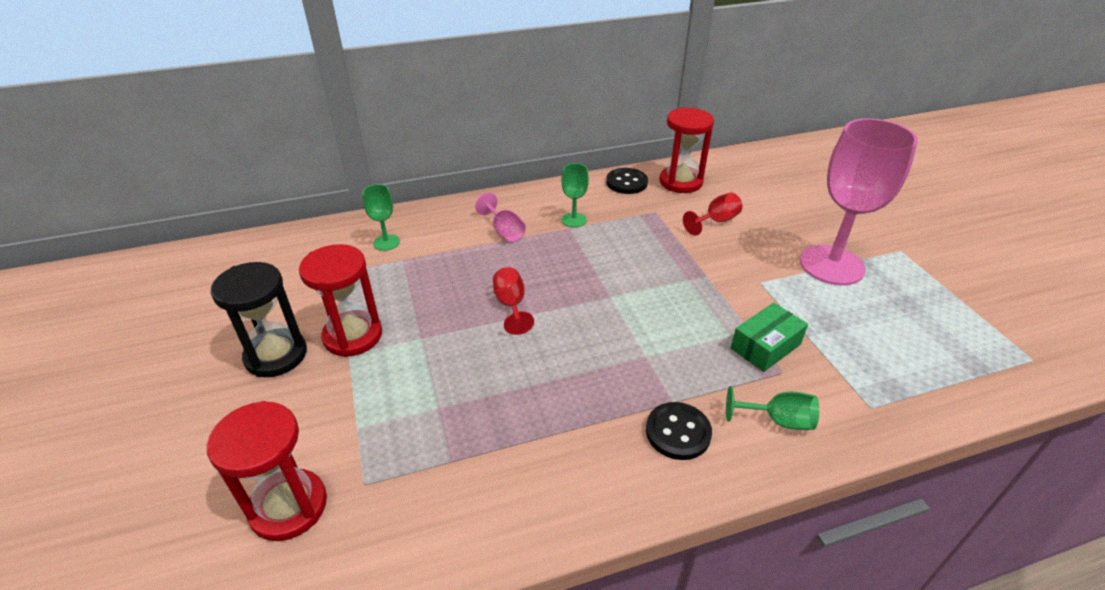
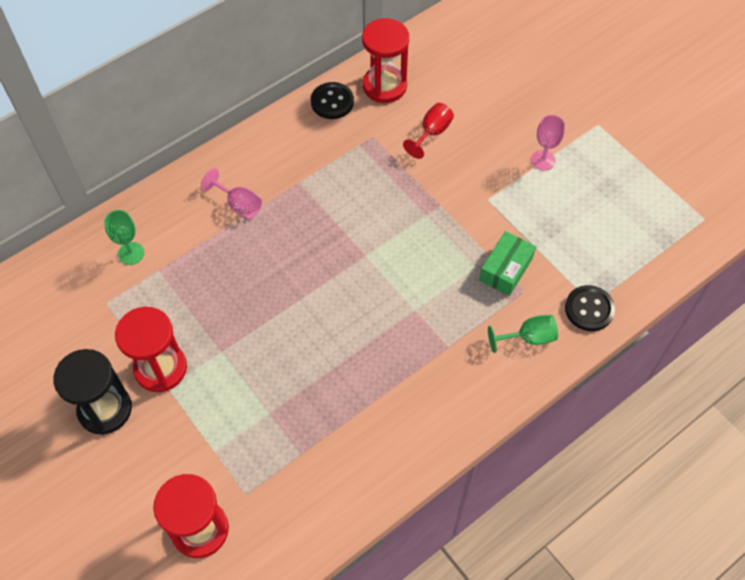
camera: 20 degrees left, 20 degrees up
red goblet [493,267,534,335] -> none
green goblet [561,163,589,227] -> none
black button [646,402,712,460] -> black button moved to [565,285,615,331]
pink goblet [800,118,918,285] -> pink goblet [531,115,565,171], size x0.44

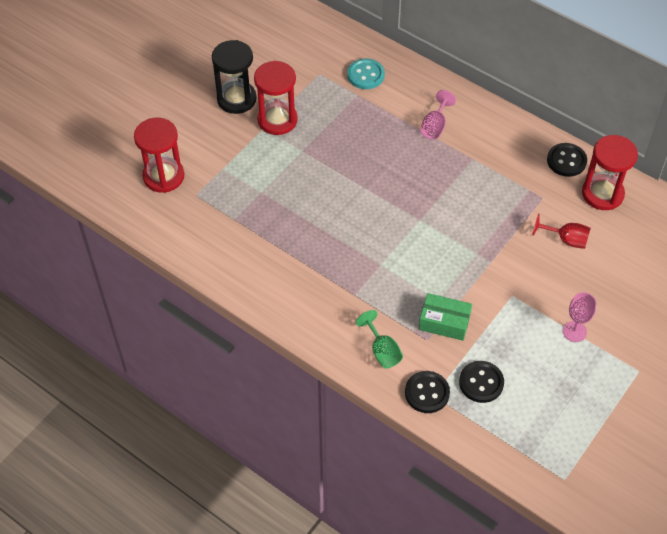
camera: 75 degrees right, 5 degrees down
green goblet [104,210,144,265] -> turquoise button [347,58,385,89]
none -> black button [459,361,504,403]

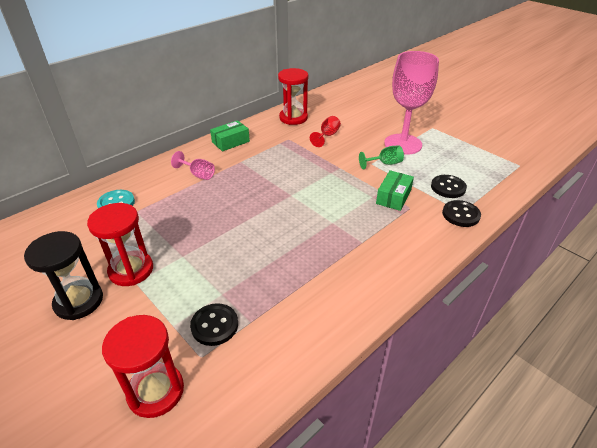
camera: 80 degrees left, 15 degrees down
green goblet [356,310,403,368] -> green goblet moved to [359,146,404,169]
black button [547,143,587,177] -> black button moved to [190,303,238,346]
pink goblet [563,292,596,342] -> pink goblet [384,51,439,155], size x2.28
none -> green box [210,120,250,151]

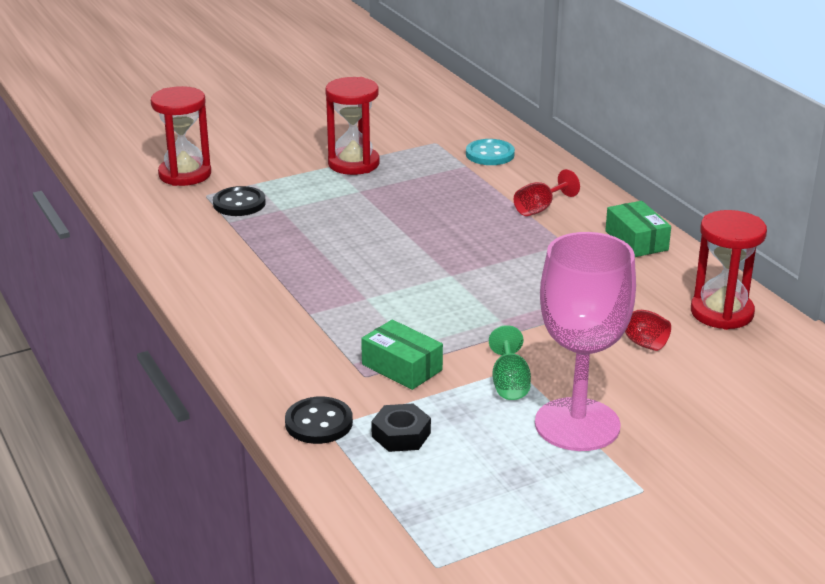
camera: 105 degrees right, 10 degrees down
black hourglass [24,231,103,320] -> none
pink goblet [171,151,215,180] -> red goblet [514,169,580,216]
black button [431,175,467,198] -> black nut [371,404,431,452]

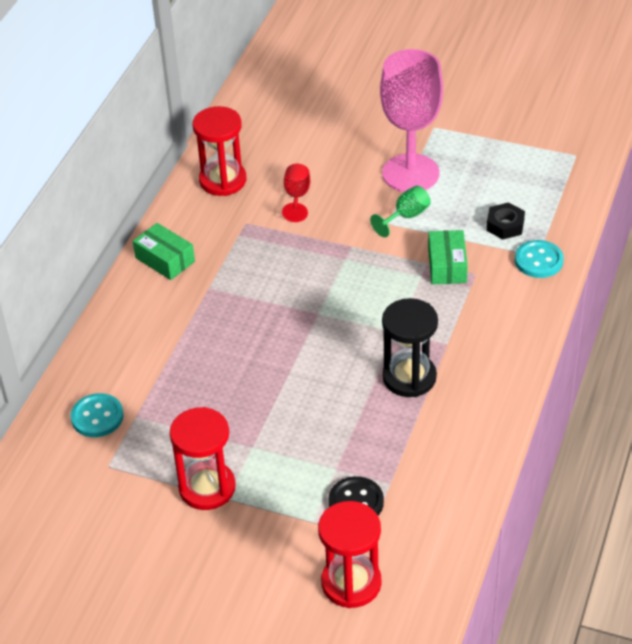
camera: 130 degrees left, 15 degrees up
black button [285,396,353,444] -> turquoise button [515,240,564,278]
red goblet [514,169,580,216] -> none
green box [605,201,671,257] -> green box turned 75 degrees counterclockwise [133,223,195,280]
none -> black hourglass [382,298,438,397]

